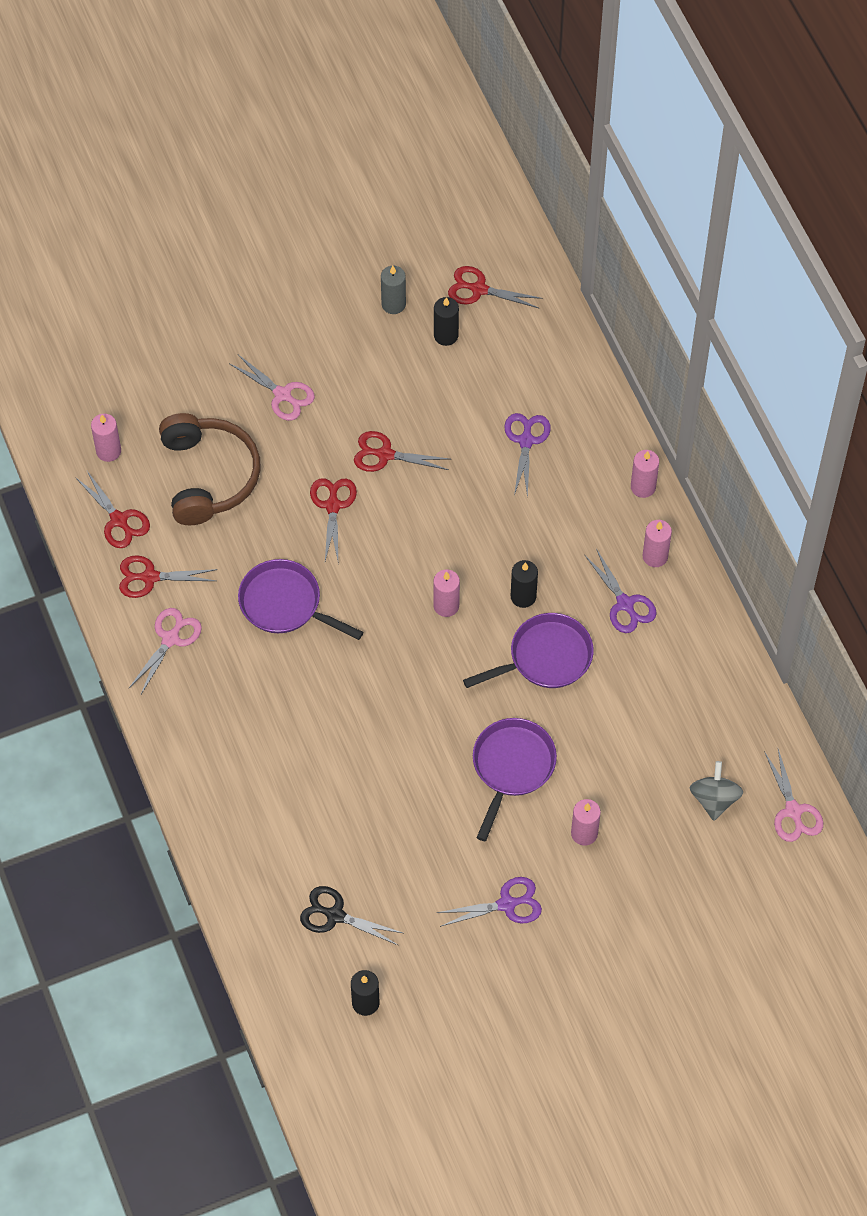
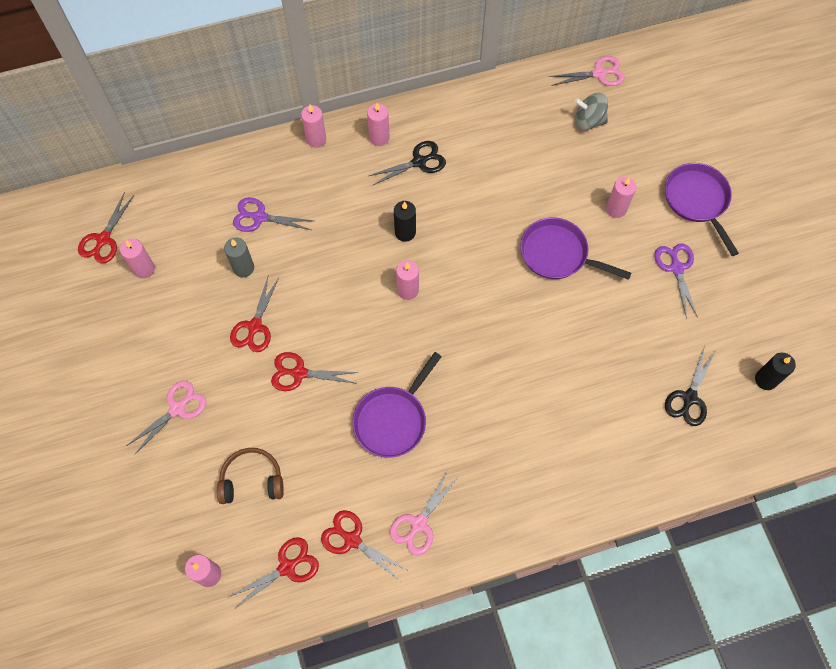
camera: 85 degrees left, 5 degrees up
red scissors [119,555,218,598] -> red scissors turned 120 degrees clockwise [321,510,409,580]
pink scissors [129,608,202,694] -> pink scissors turned 90 degrees counterclockwise [390,471,459,556]
brown headphones [159,413,261,525] -> brown headphones [217,448,284,504], size x0.61
grey candle [381,266,406,314] -> grey candle moved to [224,237,254,277]
black candle [434,297,459,346] -> pink candle [120,238,155,278]
purple pan [463,613,594,688] -> purple pan moved to [665,163,739,256]
purple scissors [585,548,657,633] -> black scissors [369,141,446,185]

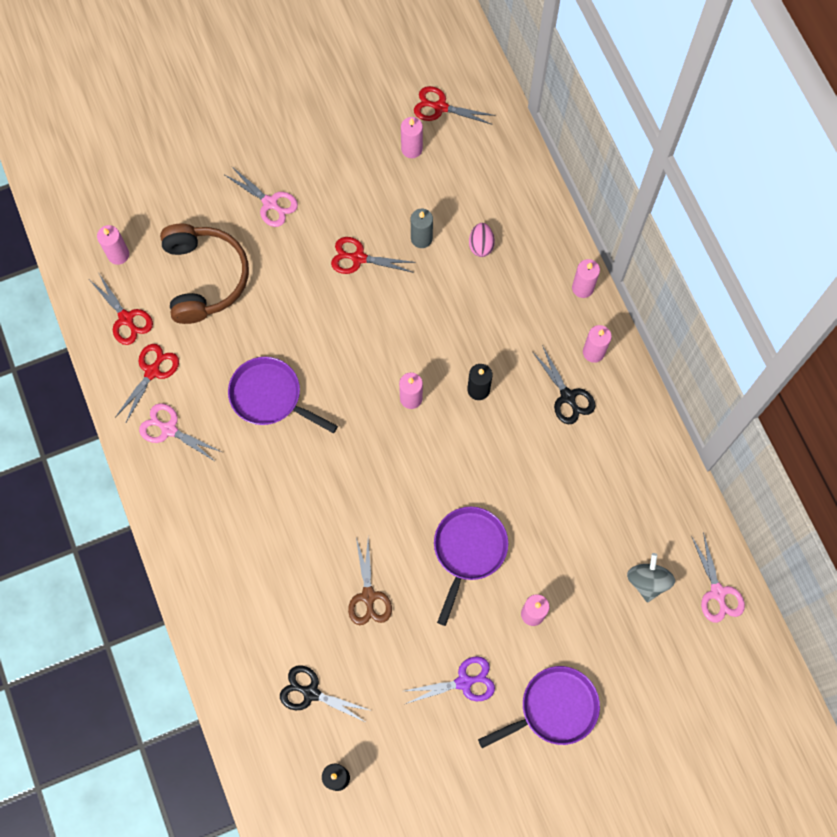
camera: 85 degrees right, 5 degrees up
brown headphones [217,448,284,504] -> brown headphones [160,224,249,324], size x1.64
purple scissors [233,197,314,232] -> pink egg [469,223,495,257]
red scissors [271,352,359,391] -> none
none -> brown scissors [348,538,392,625]

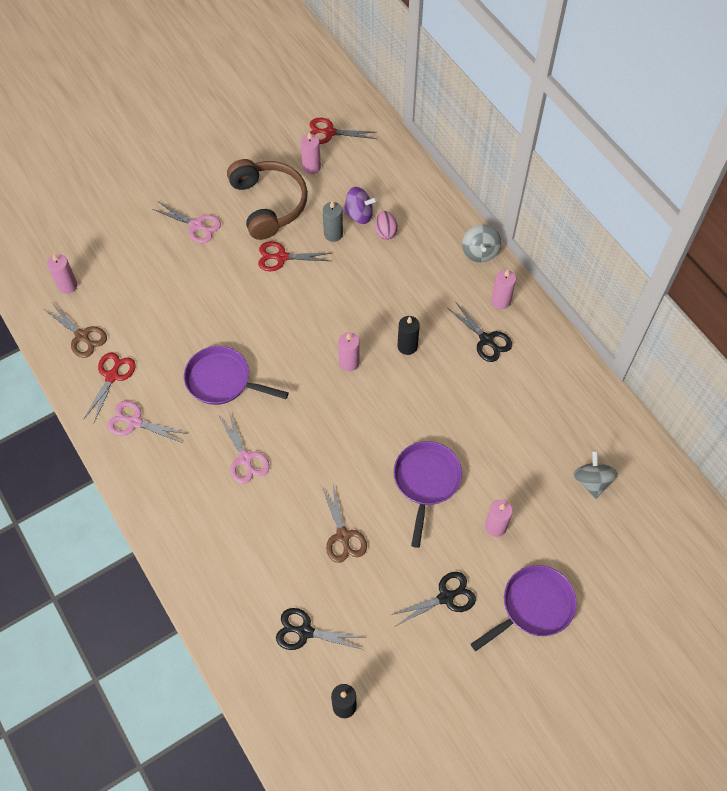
camera: 10 degrees left, 10 degrees down
red scissors [91,272,153,345] -> brown scissors [44,303,107,358]
brown headphones [160,224,249,324] -> brown headphones moved to [227,159,308,240]
purple scissors [405,656,495,704] -> black scissors [391,572,476,626]
pink candle [572,259,600,298] -> grey spinning top [462,225,501,262]
pink scissors [691,532,745,623] -> pink scissors moved to [219,413,270,484]
none -> purple spinning top [343,187,377,224]

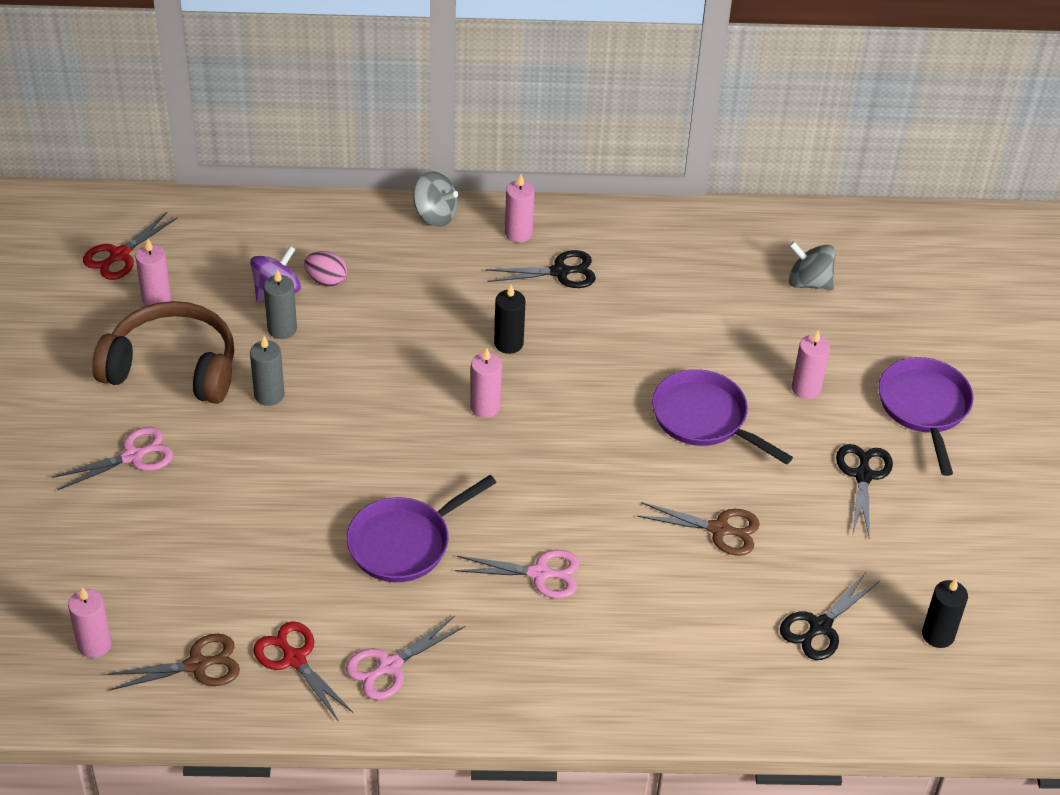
camera: 60 degrees left, 15 degrees down
red scissors [258,241,332,271] -> grey candle [250,336,285,406]

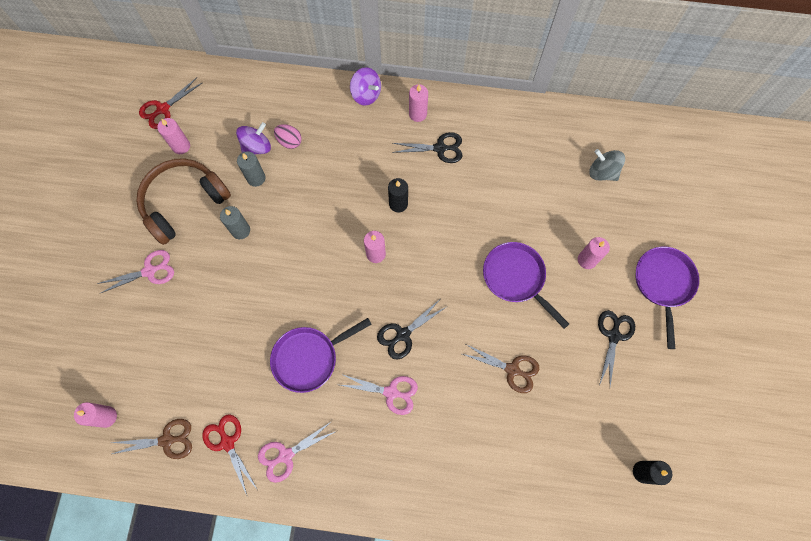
camera: 10 degrees right, 25 degrees up
brown headphones [92,301,234,404] -> brown headphones turned 60 degrees counterclockwise [136,158,231,245]
grey spinning top [413,171,458,227] -> purple spinning top [350,67,381,106]
black scissors [780,572,880,660] -> black scissors moved to [377,300,448,359]

